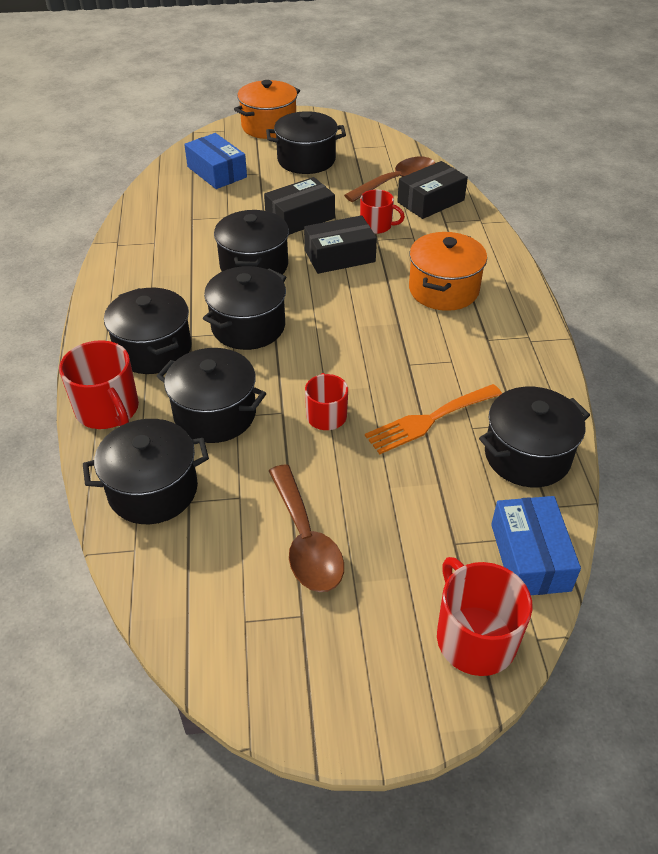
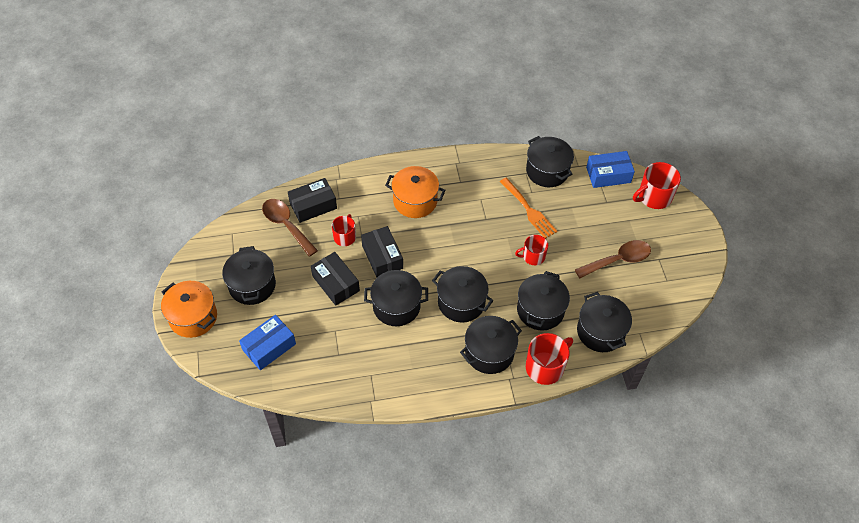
camera: 95 degrees left, 10 degrees up
black box [397,161,468,219] -> black box turned 75 degrees counterclockwise [288,178,337,223]

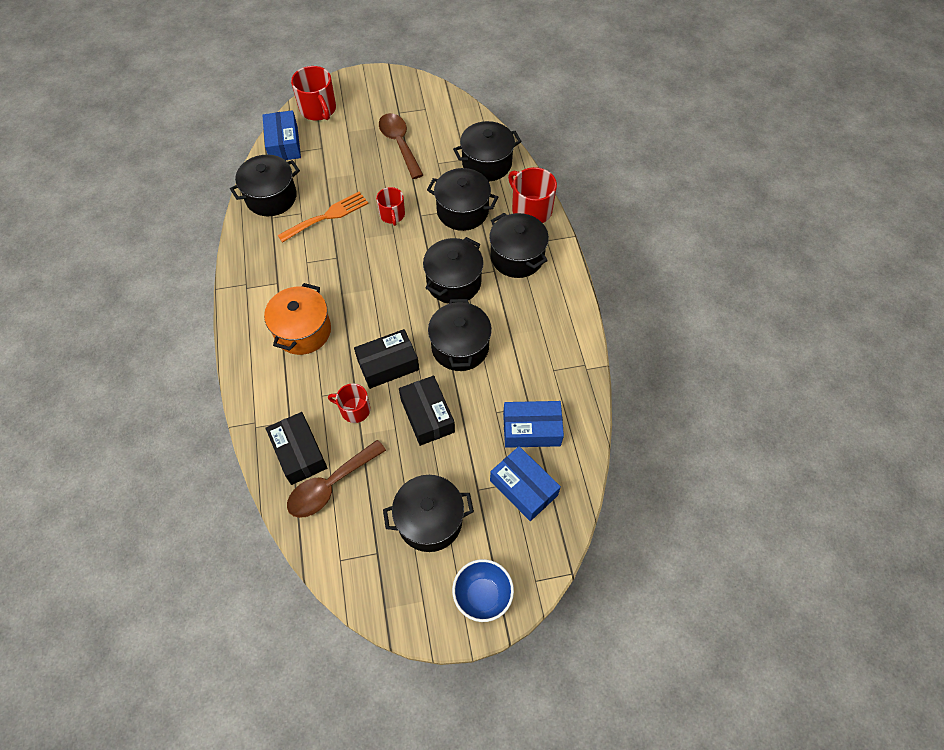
camera: 90 degrees left, 5 degrees up
orange pot [161,281,217,338] -> blue bowl [452,559,514,622]
black box [311,252,360,306] -> black box turned 75 degrees counterclockwise [399,376,455,446]
none -> blue box [503,401,564,448]

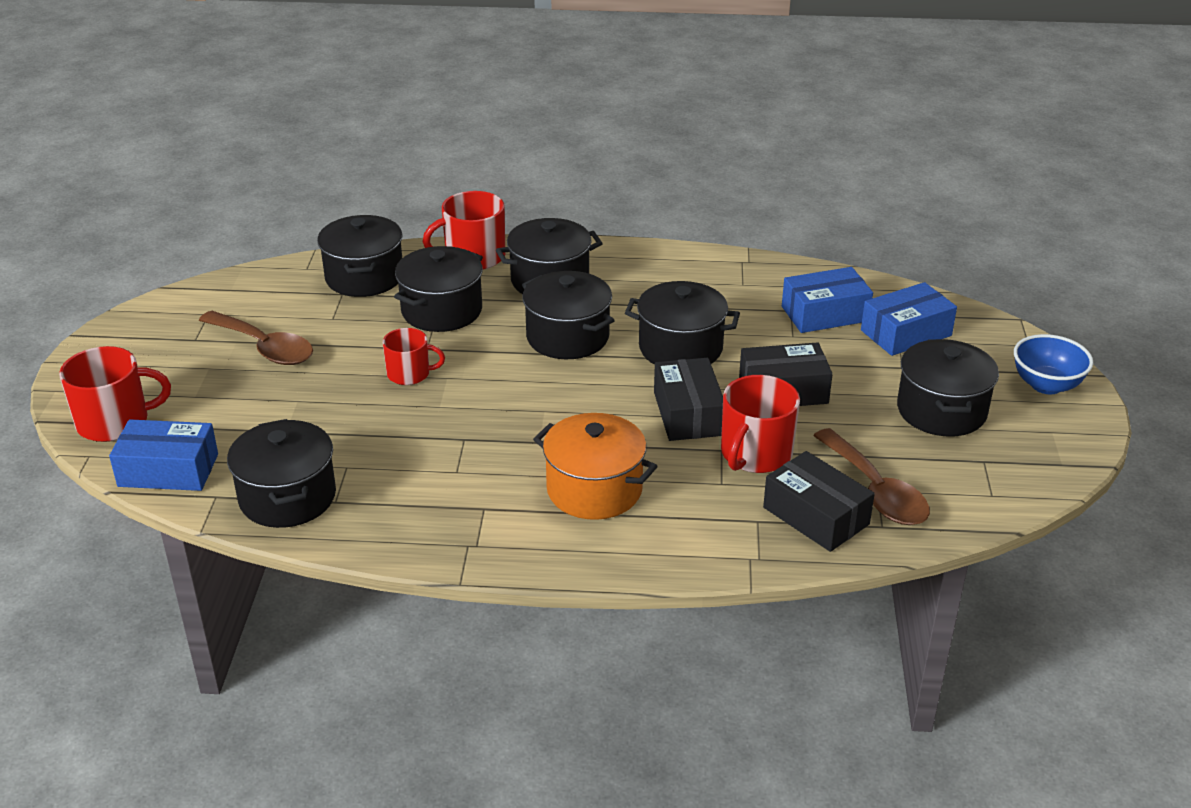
camera: 75 degrees left, 25 degrees down
black box [266,412,327,485] -> black box turned 60 degrees clockwise [763,451,875,552]
orange fork [278,192,368,243] -> none
red mug [328,383,370,423] -> red mug [721,375,800,473], size x1.58
brown spoon [379,113,423,179] -> brown spoon turned 135 degrees counterclockwise [199,311,313,365]
blue box [503,401,564,448] -> blue box turned 60 degrees clockwise [782,267,873,333]

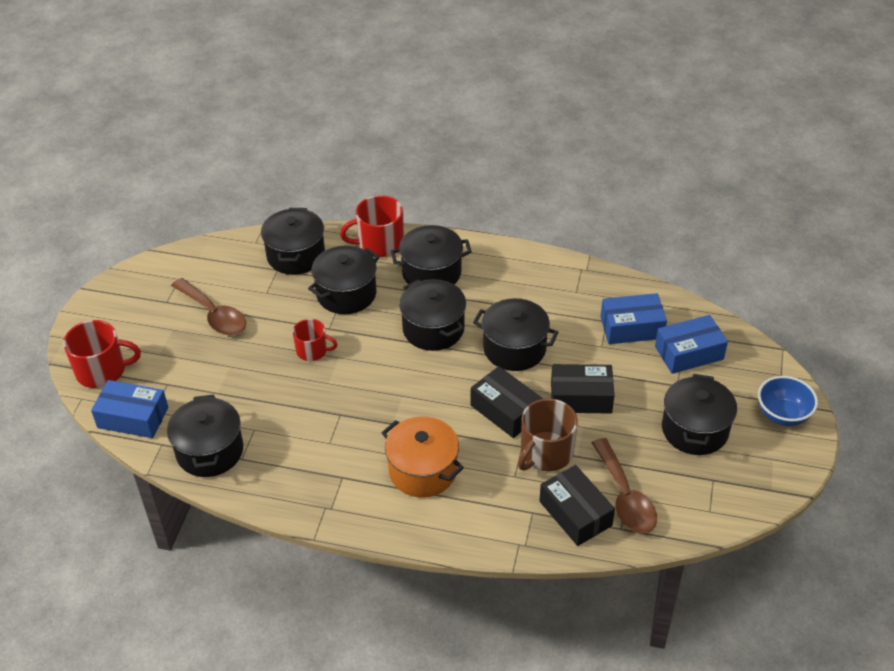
camera: 10 degrees right, 10 degrees up
black box [654,358,723,441] -> black box turned 45 degrees counterclockwise [471,366,542,438]
red mug [721,375,800,473] -> brown mug [518,398,578,471]

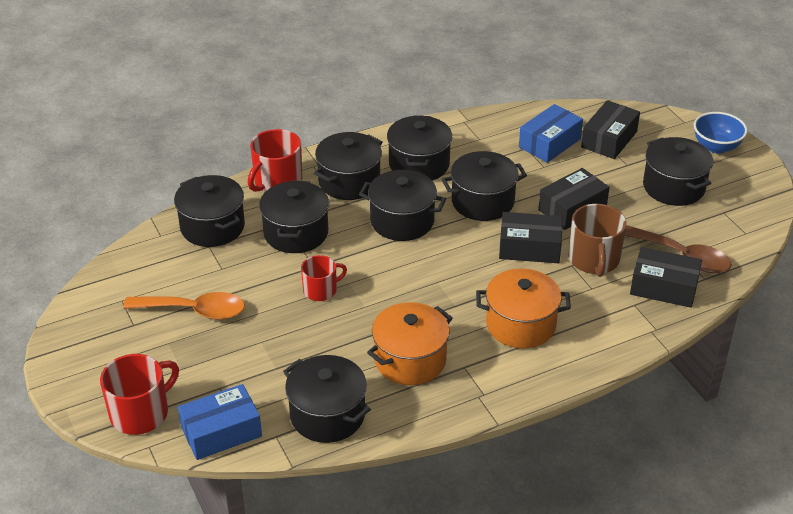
camera: 40 degrees left, 5 degrees down
brown spoon [171,278,246,335] -> orange spoon [123,292,245,320]
blue box [655,315,728,374] -> black box [581,100,640,159]
none -> orange pot [367,302,453,385]
none -> black pot [387,115,452,181]

